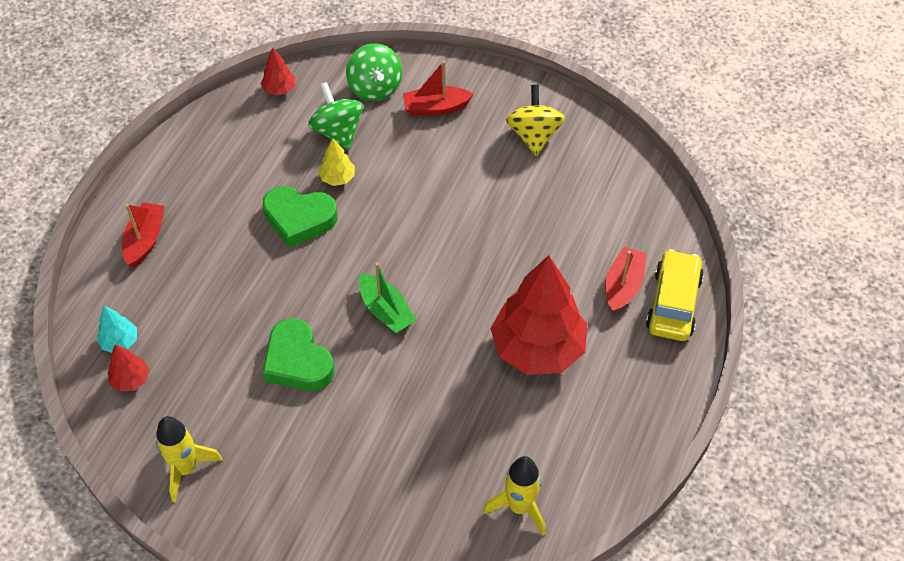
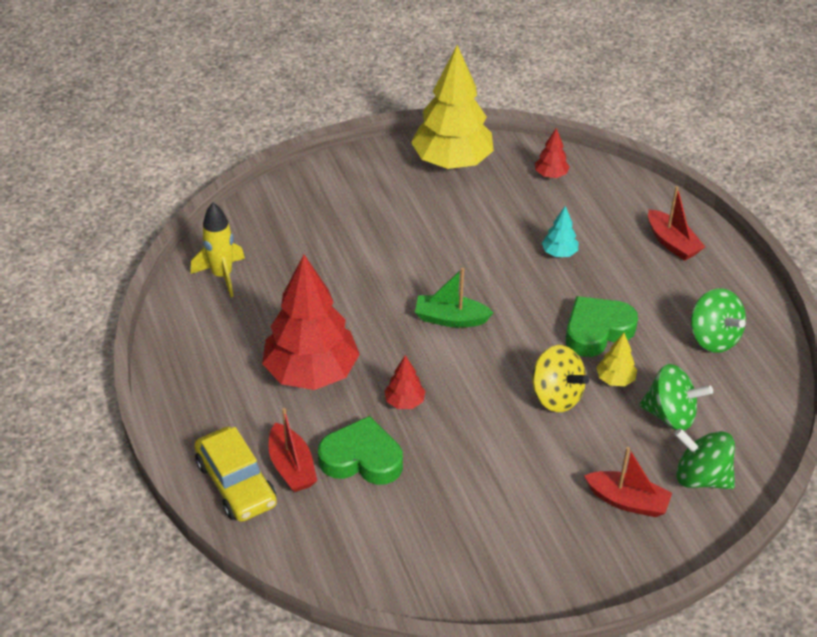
camera: 135 degrees right, 10 degrees down
turquoise tree [97,305,137,353] -> turquoise tree moved to [542,206,578,257]
yellow rocket [156,416,223,503] -> yellow tree [411,45,494,169]
red tree [261,47,295,95] -> red tree moved to [384,355,425,409]
green heart [262,318,334,391] -> green heart moved to [318,416,403,485]
red boat [403,61,474,116] -> red boat turned 75 degrees clockwise [584,447,672,517]
yellow spinning top [506,85,565,156] -> yellow spinning top moved to [531,345,589,412]
none -> green spinning top [691,288,746,353]

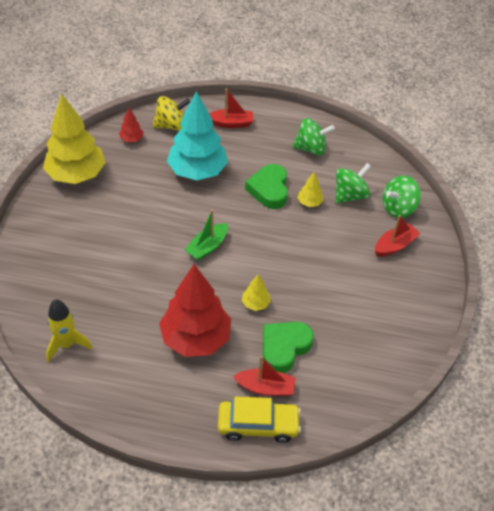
camera: 60 degrees left, 5 degrees up
red tree [384,355,425,409] -> yellow tree [242,274,271,311]
yellow spinning top [531,345,589,412] -> yellow spinning top moved to [153,96,190,131]
turquoise tree [542,206,578,257] -> turquoise tree [167,91,228,180], size x2.37

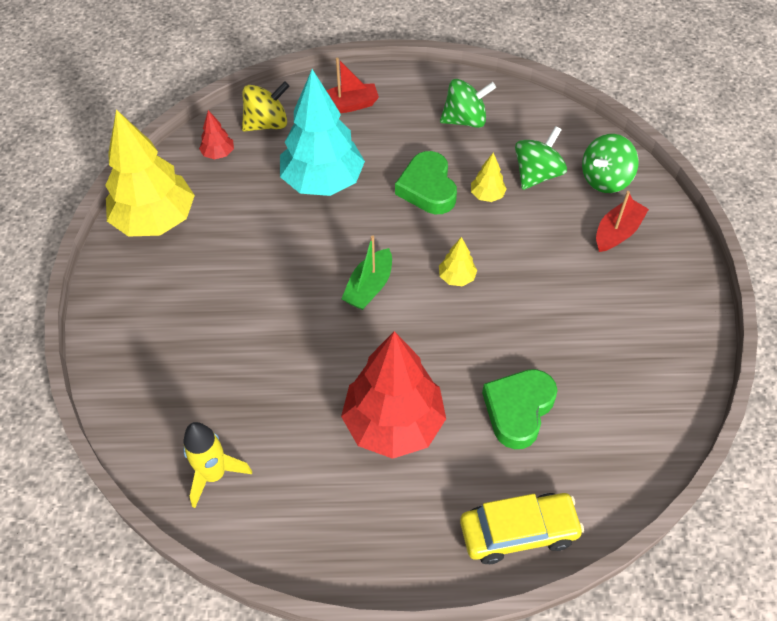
camera: 10 degrees left, 5 degrees up
red boat [233,356,296,396] -> none
yellow tree [242,274,271,311] -> yellow tree moved to [439,237,477,286]

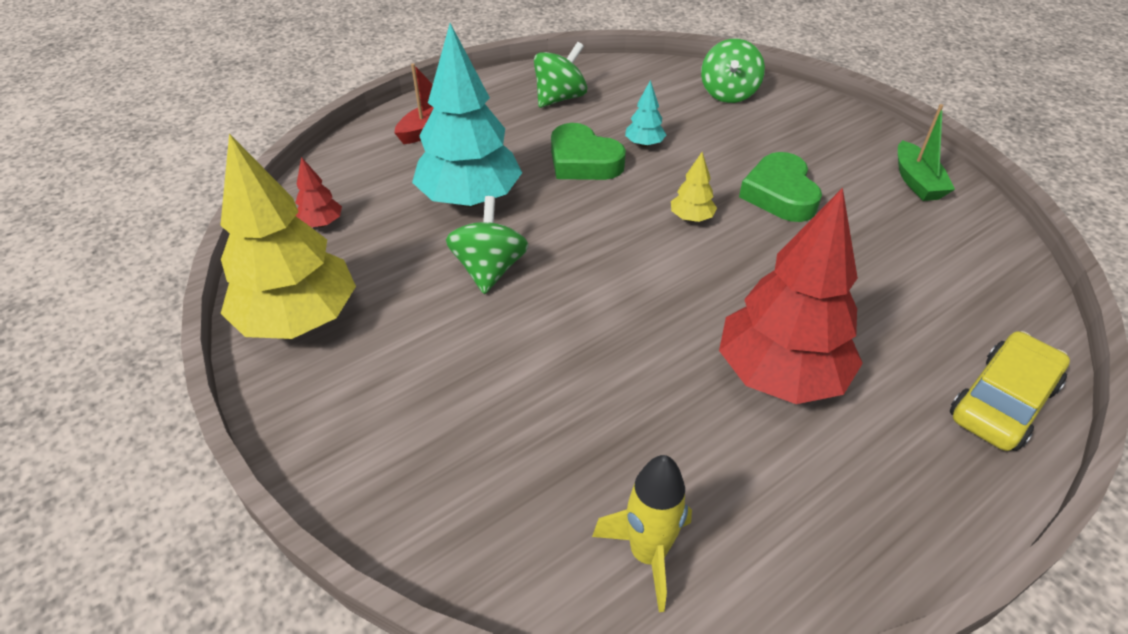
camera: 35 degrees left, 10 degrees down
yellow spinning top [242,81,289,132] -> none
green boat [341,235,392,310] -> green boat moved to [898,104,955,201]
yellow tree [471,153,507,202] -> turquoise tree [625,80,666,147]
green heart [482,369,558,449] -> green heart moved to [739,152,822,222]
green spinning top [515,126,567,190] -> green spinning top moved to [446,196,529,294]
red boat [596,191,649,252] -> none

